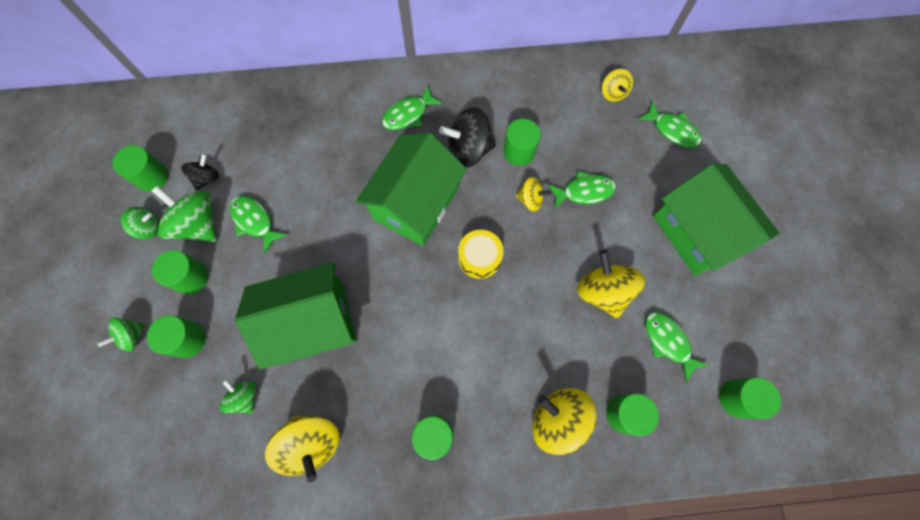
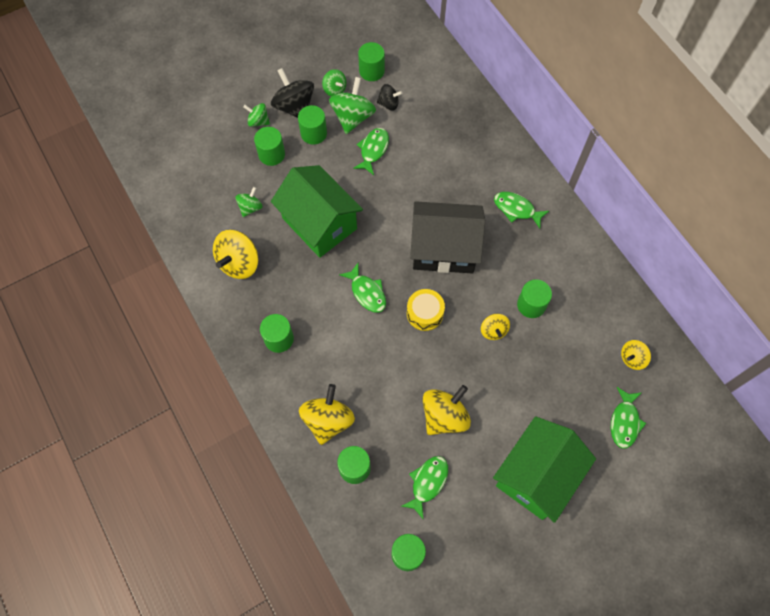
camera: 65 degrees right, 5 degrees down
green house [356,133,467,246] -> black house [410,201,485,273]
black spinning top [439,107,496,168] -> black spinning top moved to [271,68,314,118]
green fish [548,171,616,209] -> green fish moved to [339,263,386,313]

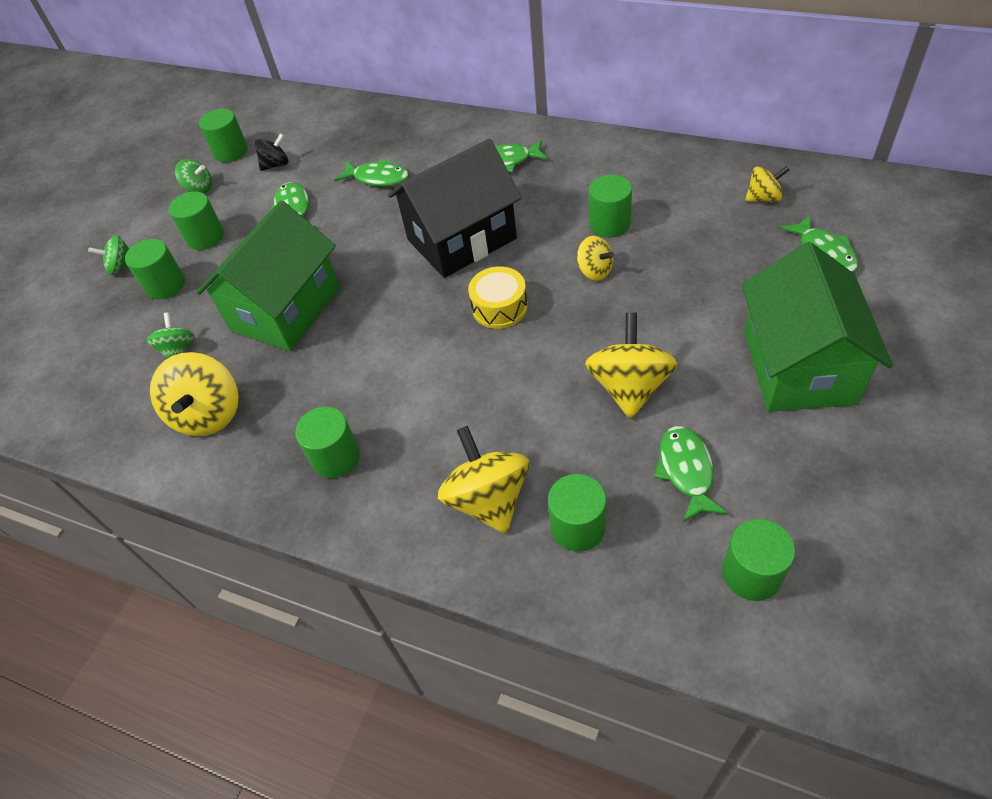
camera: 30 degrees left, 15 degrees down
black spinning top [271,68,314,118] -> none
green house [271,165,363,258] -> green house turned 75 degrees counterclockwise [196,200,340,351]
green spinning top [329,77,376,134] -> none
green fish [339,263,386,313] -> green fish moved to [334,158,409,186]
yellow spinning top [621,340,651,370] -> yellow spinning top turned 120 degrees counterclockwise [745,166,789,202]

